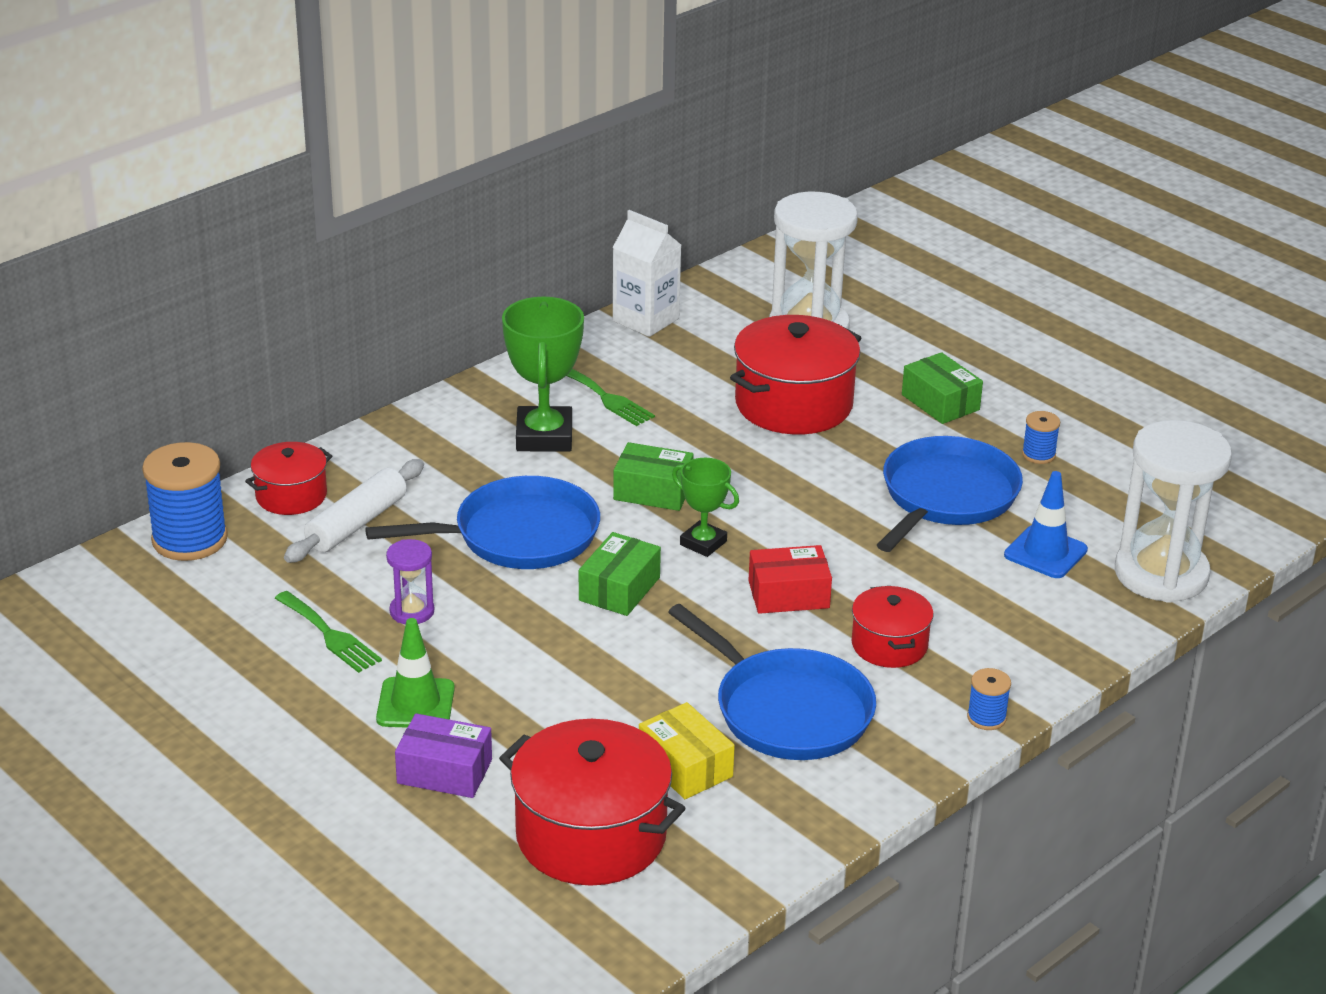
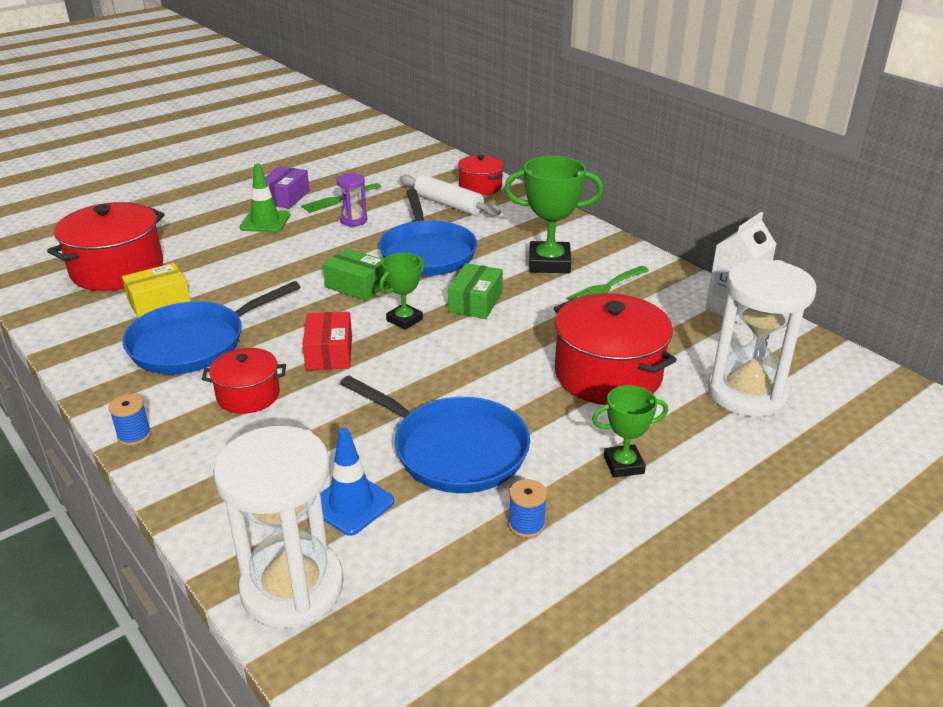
camera: 95 degrees right, 0 degrees up
blue spool [142,442,228,561] -> none
purple box [395,713,492,798] -> purple box moved to [265,166,310,209]
green box [902,352,983,424] -> green trophy [592,385,668,477]

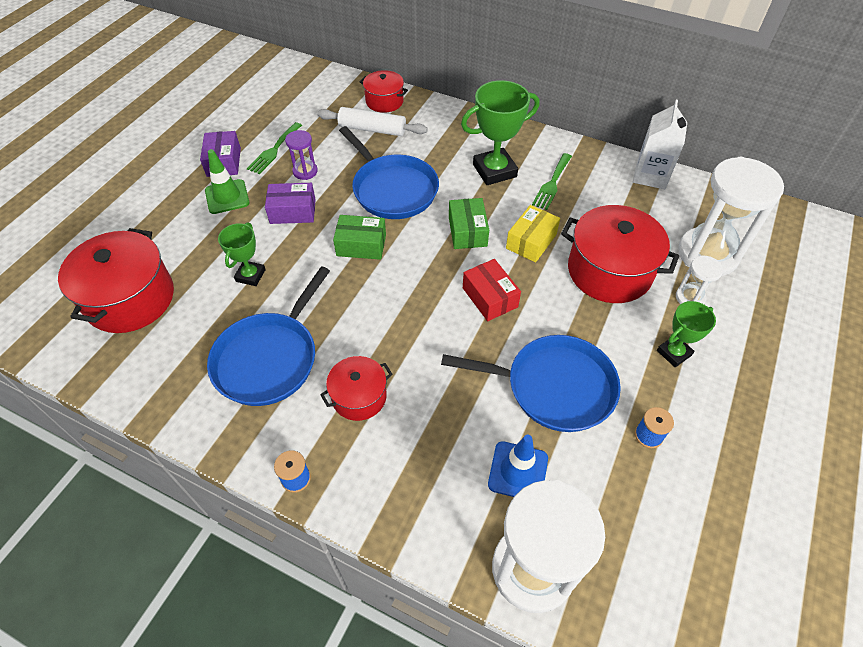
camera: 25 degrees left, 20 degrees up
yellow box [122,263,191,318] -> yellow box moved to [506,205,560,262]
red box [302,312,352,370] -> red box moved to [463,259,521,321]
green trophy [379,253,425,330] -> green trophy moved to [218,222,266,286]
none -> purple box [265,183,316,224]
none -> white hourglass [676,256,723,304]

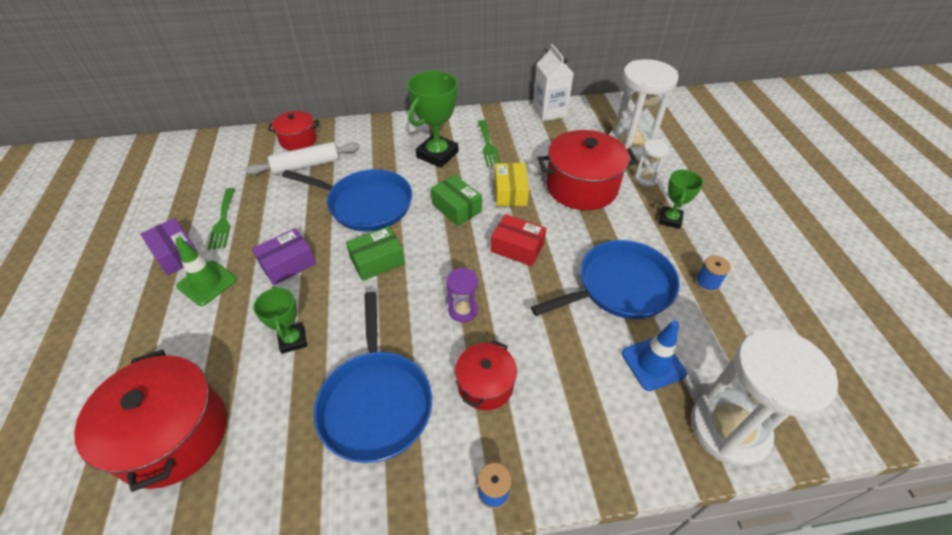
camera: 35 degrees left, 5 degrees down
purple hourglass [285,130,318,180] -> purple hourglass moved to [446,268,478,322]

